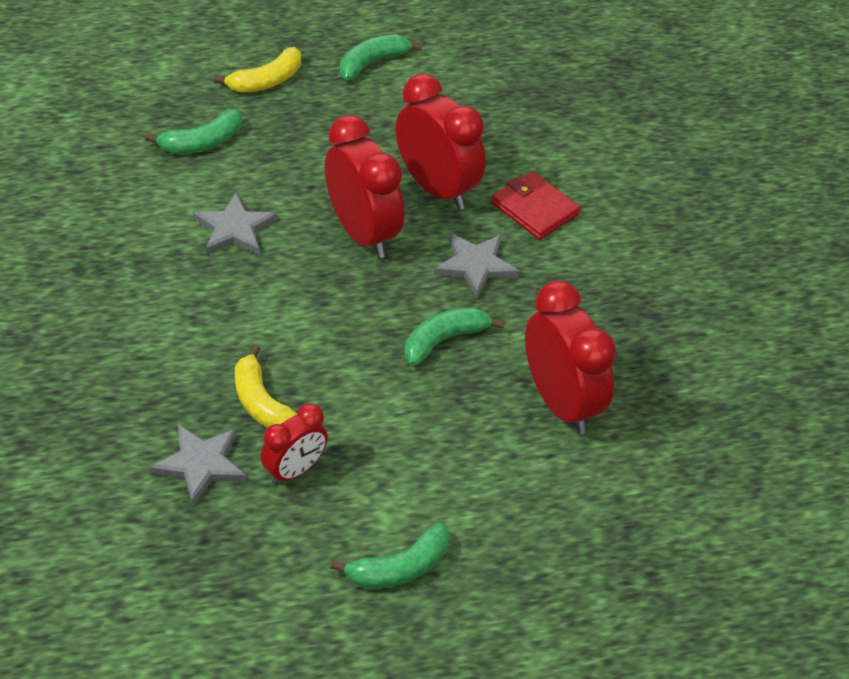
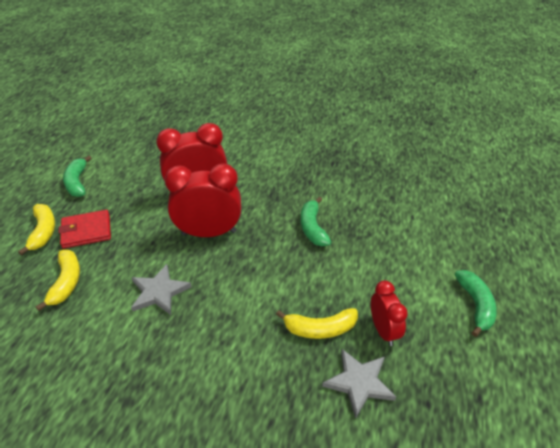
camera: 60 degrees left, 5 degrees down
green banana [145,109,242,154] -> yellow banana [36,250,80,311]
grey star [434,233,520,299] -> none
red wallet [491,171,580,240] -> red wallet moved to [59,210,111,249]
red clock [525,280,617,435] -> none

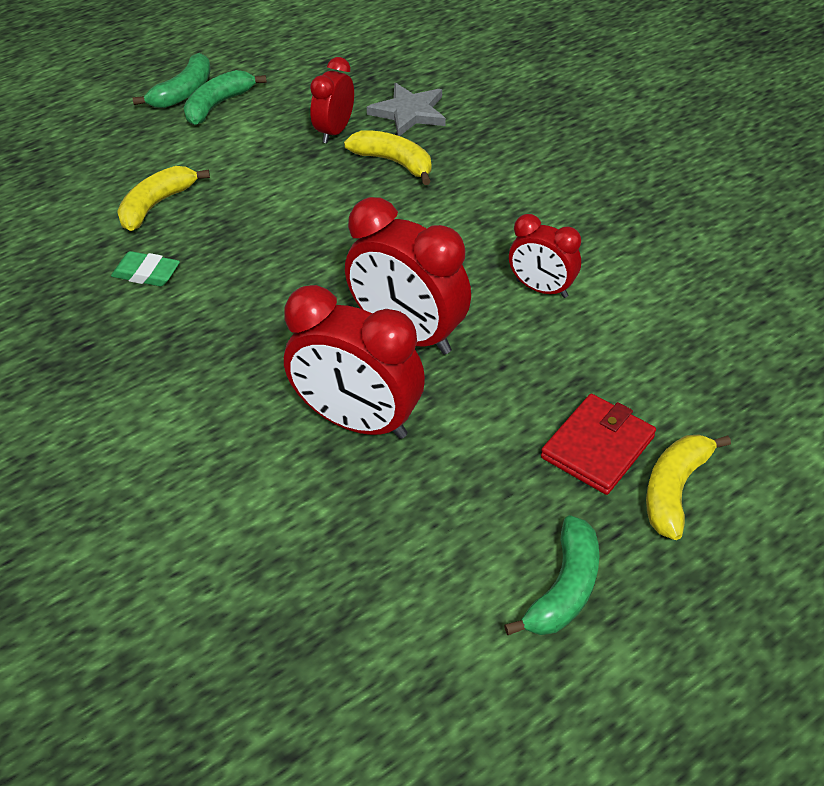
camera: 140 degrees left, 5 degrees up
yellow banana [36,250,80,311] -> yellow banana moved to [117,166,210,231]
red wallet [59,210,111,249] -> red wallet turned 75 degrees counterclockwise [541,394,656,495]
grey star [131,264,192,315] -> red clock [509,214,581,298]
green banana [301,197,331,246] -> green banana moved to [132,53,211,108]
none -> green eraser [111,251,180,286]

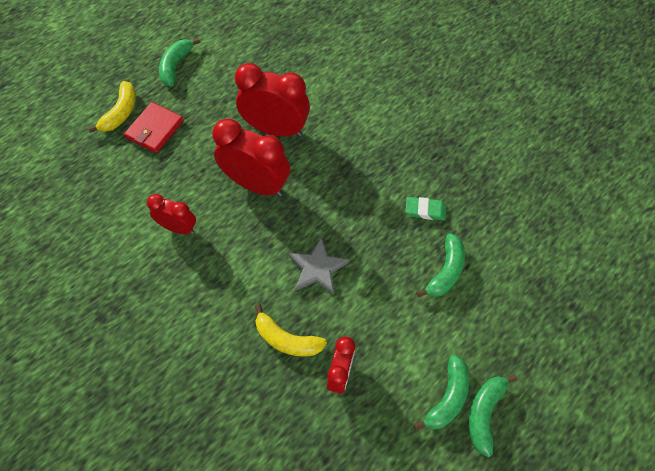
camera: 170 degrees right, 15 degrees up
yellow banana [117,166,210,231] -> green banana [417,233,465,297]
grey star [367,83,446,136] -> grey star moved to [288,237,350,295]

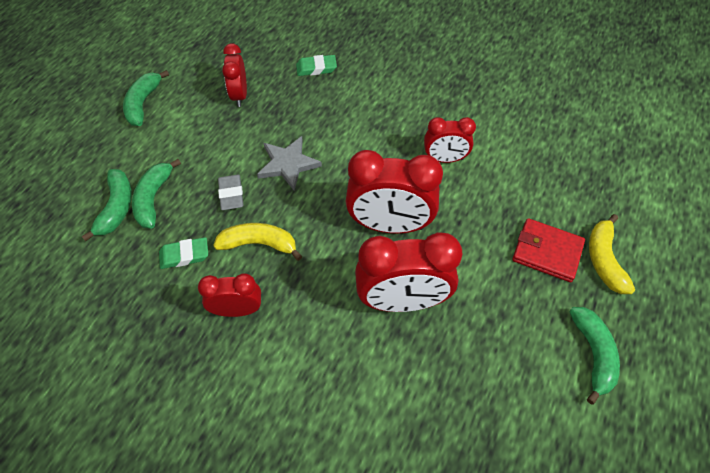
camera: 160 degrees right, 5 degrees down
red wallet [124,102,184,153] -> red wallet turned 75 degrees counterclockwise [512,218,585,282]
yellow banana [255,304,327,357] -> yellow banana moved to [213,223,302,261]
green banana [469,374,517,457] -> green banana moved to [82,169,132,241]
none -> red clock [198,273,261,317]
none -> grey eraser [218,174,243,210]
none -> green eraser [296,55,337,76]

